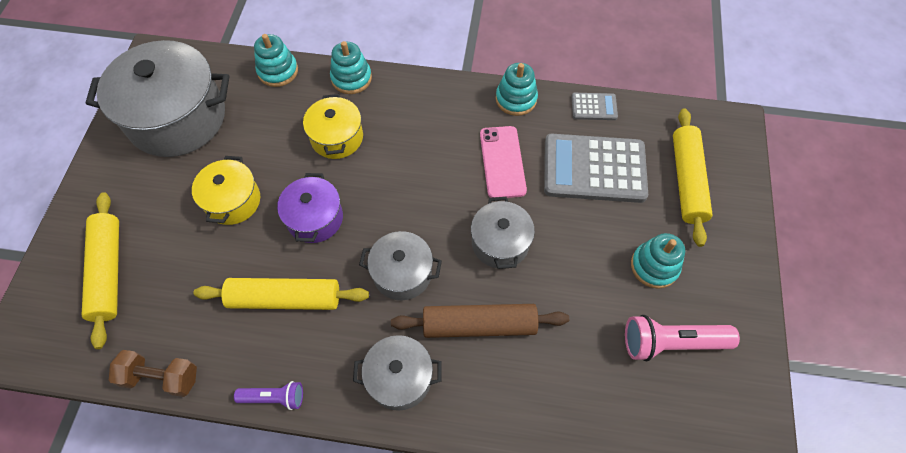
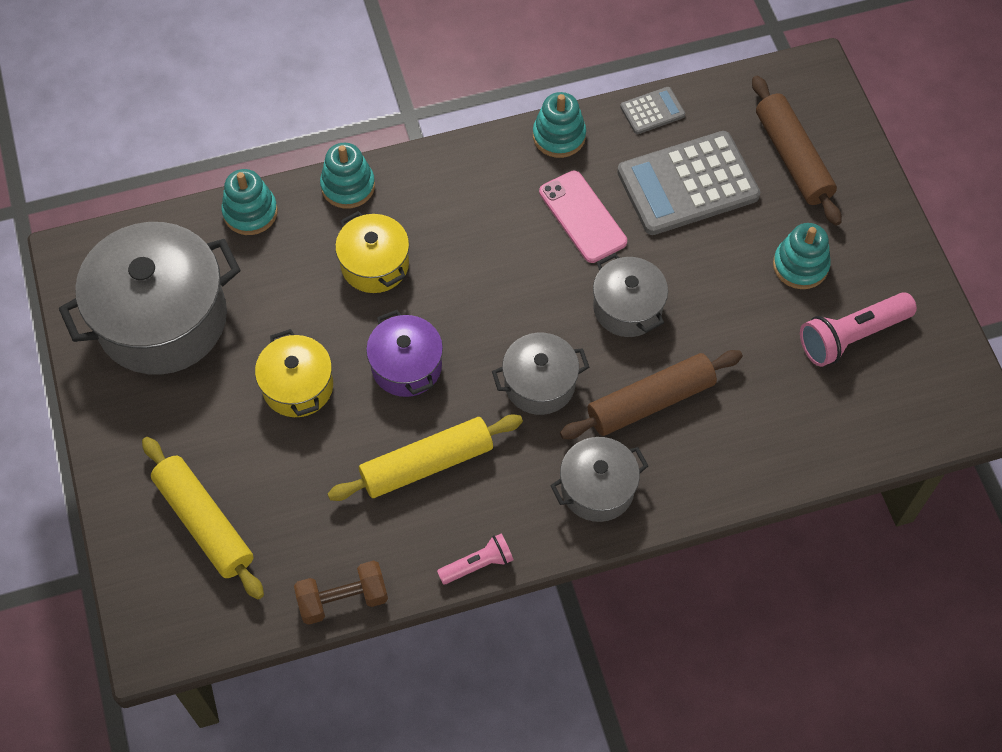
camera: 25 degrees left, 0 degrees up
purple flashlight [234,381,303,410] -> pink flashlight [437,533,513,585]
yellow rolling pin [673,108,713,247] -> brown rolling pin [752,76,842,226]

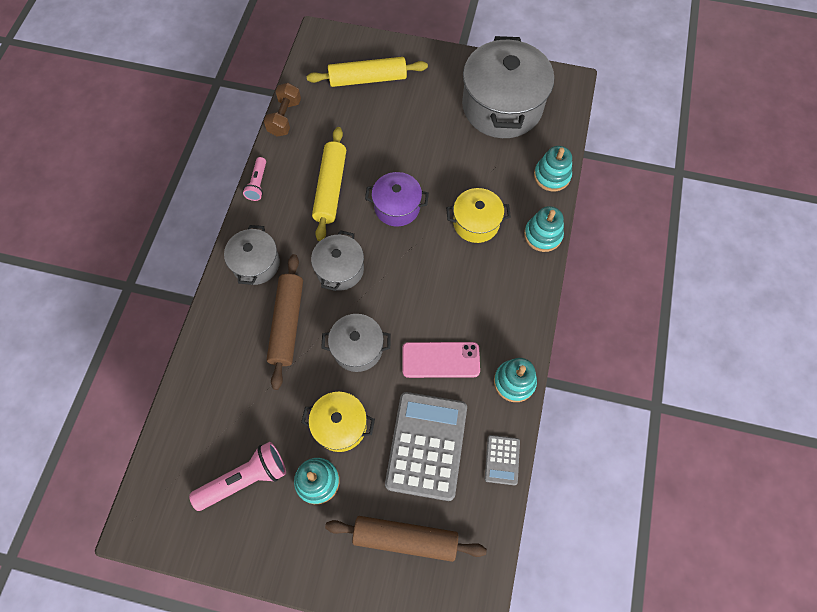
camera: 120 degrees right, 5 degrees up
yellow pot [255,329,333,417] -> yellow pot moved to [301,392,375,452]
pink flashlight [800,292,917,367] -> pink flashlight turned 60 degrees clockwise [189,442,286,511]

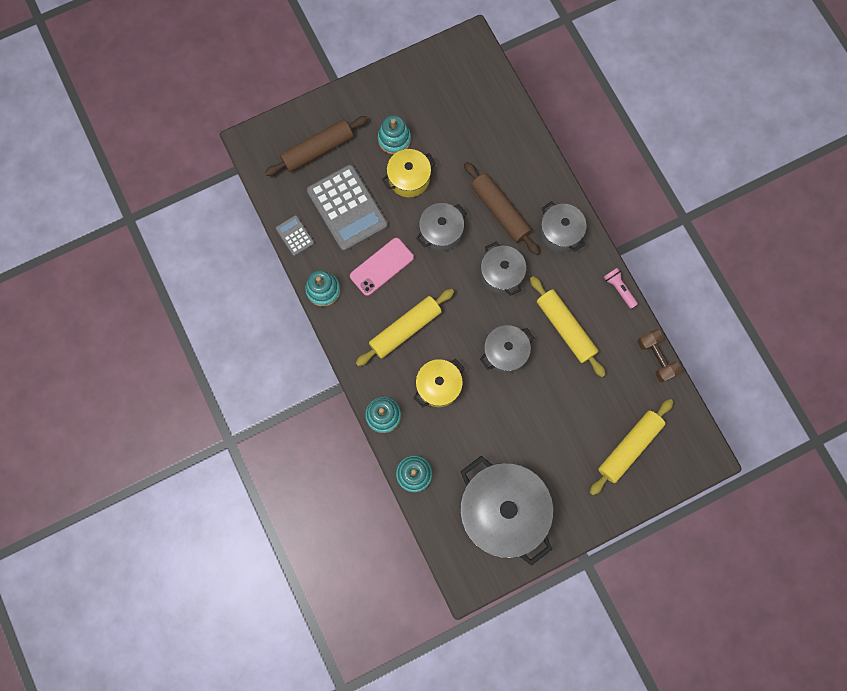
camera: 140 degrees right, 10 degrees up
pink flashlight [189,442,286,511] -> none
purple pot [365,172,429,226] -> grey pot [480,325,534,373]
none -> yellow rolling pin [356,289,454,366]

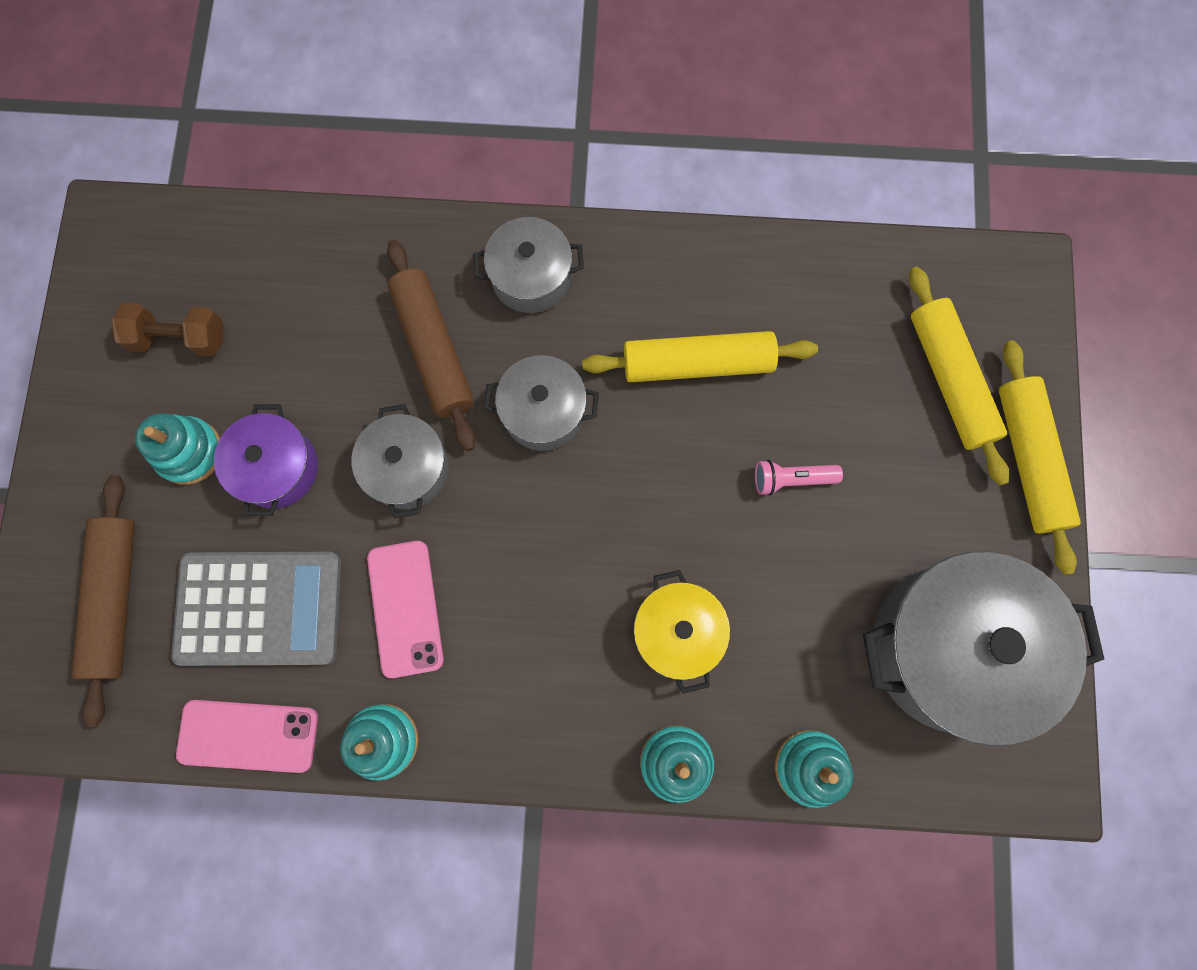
camera: 60 degrees left, 0 degrees up
grey calculator [276,215,314,256] -> pink phone [176,700,318,773]
yellow rolling pin [356,289,454,366] -> yellow rolling pin moved to [999,340,1081,575]
yellow pot [382,149,436,197] -> purple pot [214,404,318,516]
brown rolling pin [464,162,540,255] -> brown rolling pin turned 75 degrees clockwise [387,240,475,451]
grey pot [480,325,534,373] -> none
pink flashlight [604,268,638,309] -> pink flashlight moved to [755,460,843,496]
brown dumbbell [638,329,682,382] -> brown dumbbell moved to [111,303,224,357]

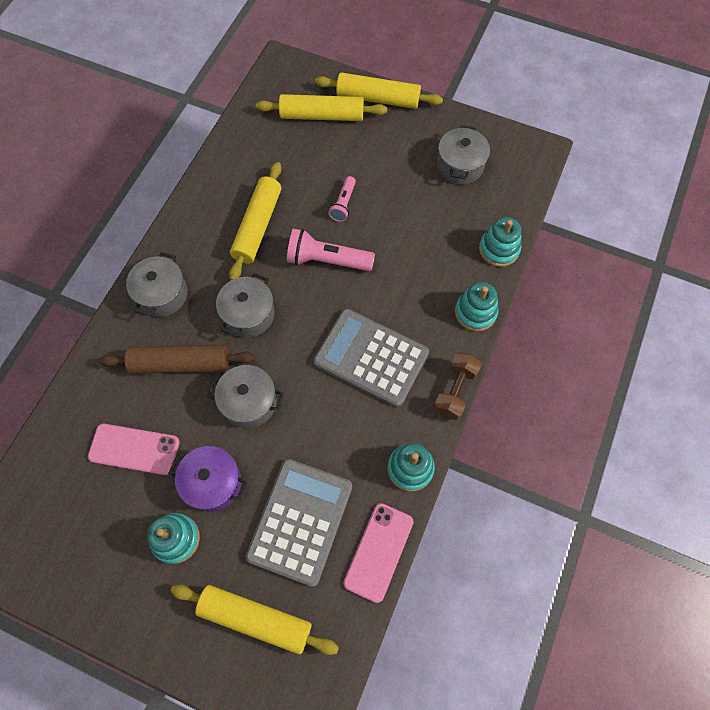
camera: 70 degrees left, 10 degrees down
brown rolling pin [71,475,135,727] -> yellow rolling pin [171,585,339,655]
brown dumbbell [111,303,224,357] -> brown dumbbell moved to [433,352,482,420]
pink phone [367,541,444,678] -> pink phone moved to [88,424,180,475]
yellow pot [634,570,730,693] -> none
grey pot [863,552,1104,746] -> grey pot [437,125,490,185], size x0.53
none -> pink flashlight [287,228,375,271]
none -> grey calculator [313,309,429,407]

